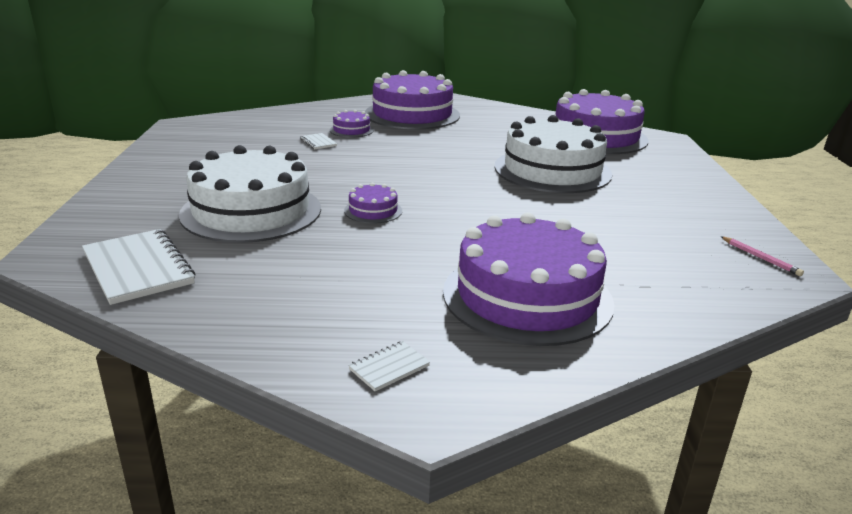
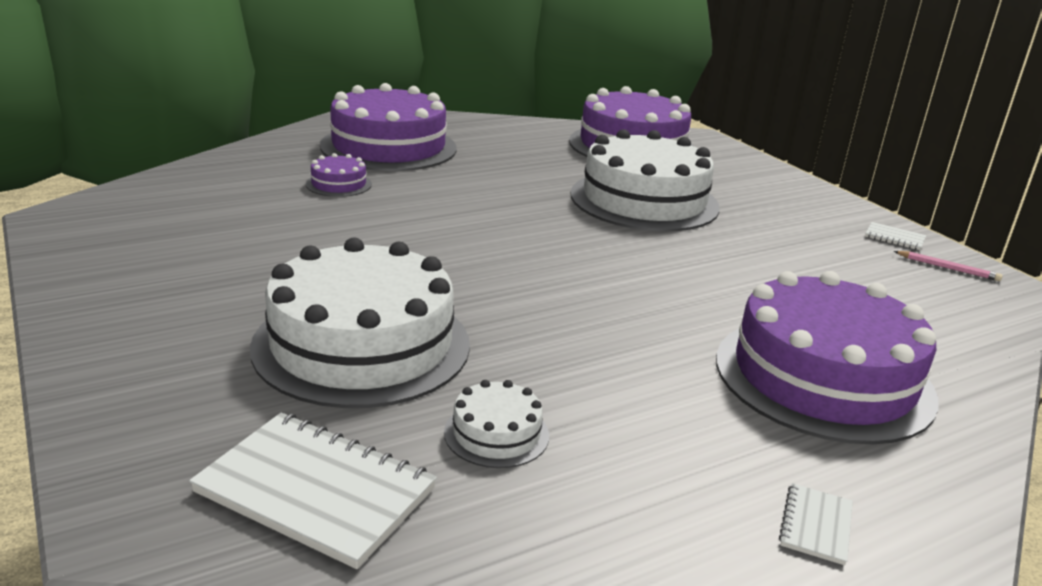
camera: 30 degrees left, 0 degrees up
white notebook [300,133,337,149] -> white notebook moved to [865,222,926,250]
purple cake [344,182,402,223] -> none
none -> white cake [444,380,549,468]

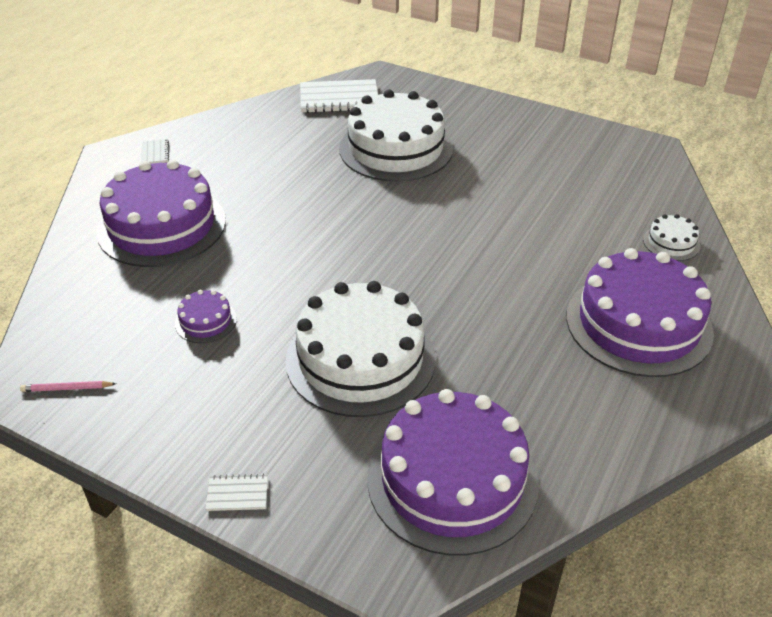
camera: 150 degrees right, 15 degrees up
purple cake [306,153,372,197] -> purple cake moved to [175,290,237,343]
white cake [444,380,549,468] -> white cake moved to [643,214,700,261]
white notebook [865,222,926,250] -> white notebook moved to [205,474,268,511]

